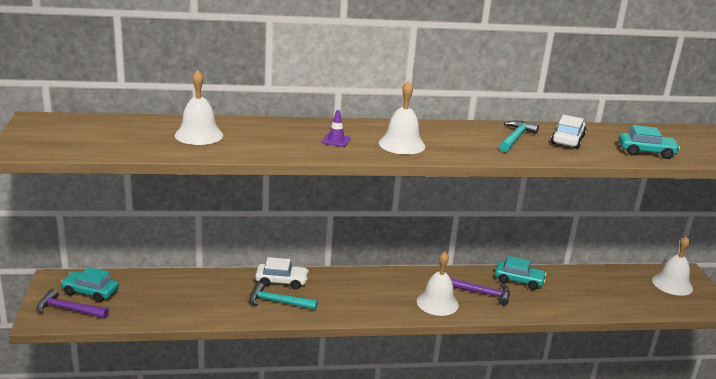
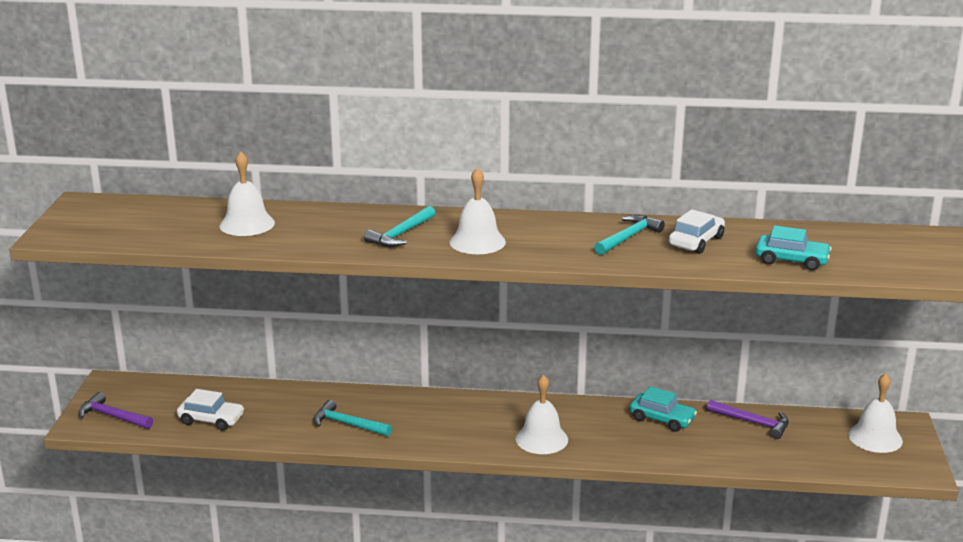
camera: 15 degrees right, 0 degrees up
turquoise car [60,267,119,302] -> none
white car [255,257,309,289] -> white car moved to [177,389,244,431]
purple traffic cone [321,110,351,147] -> turquoise hammer [364,206,435,247]
purple hammer [450,278,510,306] -> purple hammer moved to [707,400,789,439]

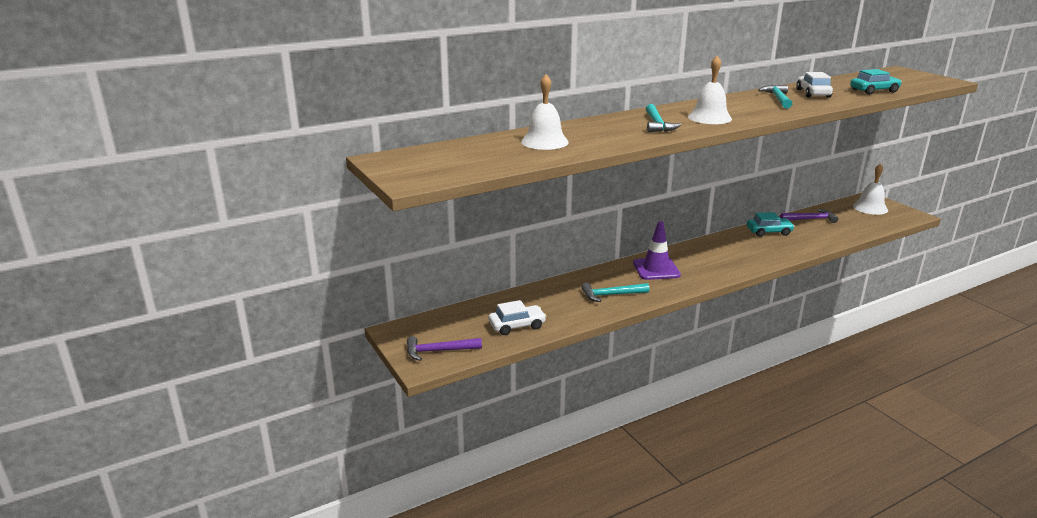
camera: 35 degrees left, 0 degrees up
white bell [515,374,568,454] -> none
none -> purple traffic cone [633,221,681,280]

